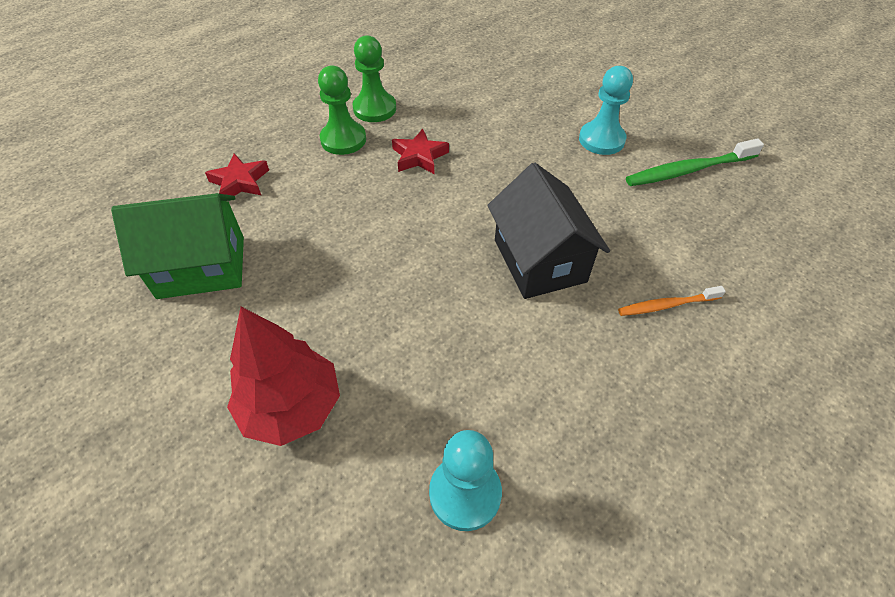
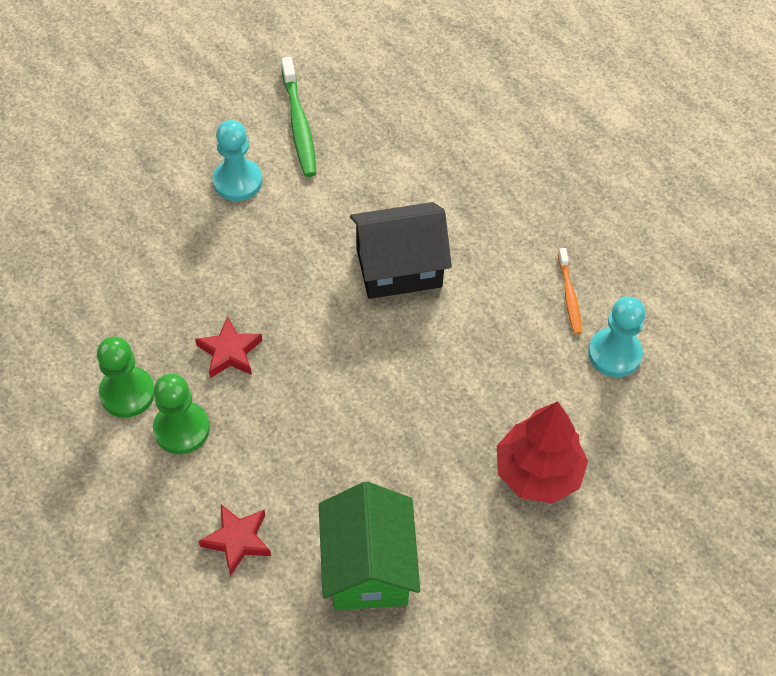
camera: 85 degrees left, 5 degrees up
orange toothbrush [618,286,726,316] -> orange toothbrush moved to [558,248,582,334]

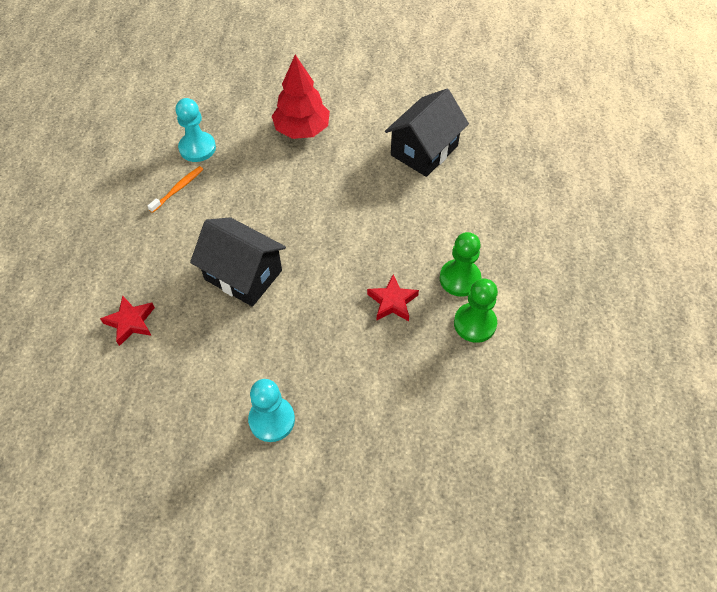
camera: 135 degrees left, 0 degrees up
red star [198,504,271,576] -> red star moved to [100,295,155,346]
green toothbrush [281,57,316,177] -> none
green house [319,482,420,610] -> black house [385,89,469,177]

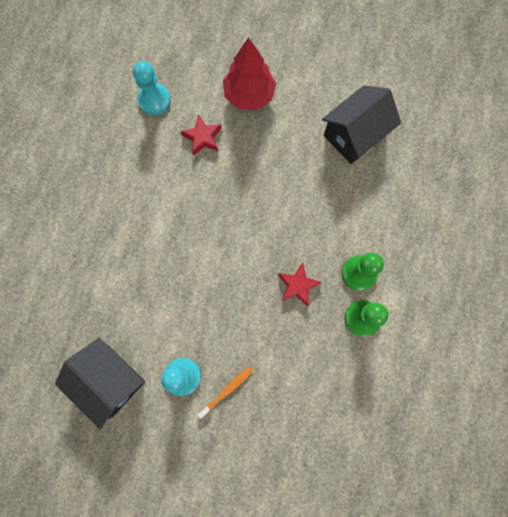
camera: 10 degrees right, 20 degrees up
red star [100,295,155,346] -> red star moved to [180,115,222,156]
orange toothbrush [148,166,203,213] -> orange toothbrush moved to [198,366,253,419]
black house [190,217,286,307] -> black house moved to [55,338,145,429]

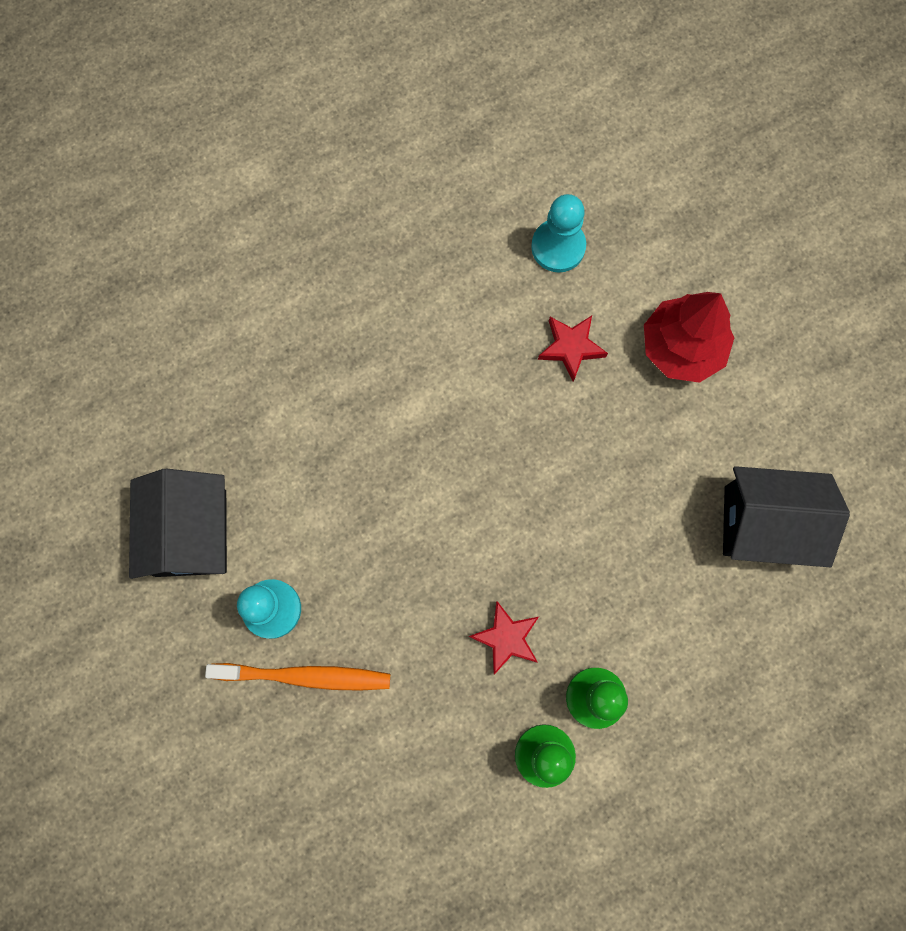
camera: 45 degrees right, 0 degrees up
orange toothbrush [198,366,253,419] -> orange toothbrush [205,663,390,691], size x1.64

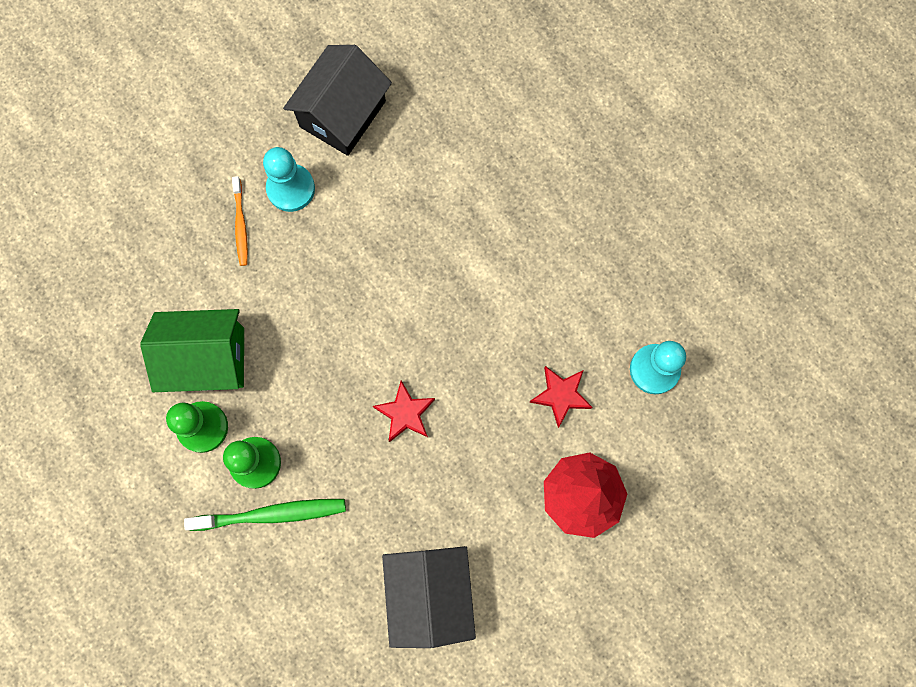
camera: 80 degrees right, 0 degrees up
black house [129,468,227,579] -> black house turned 45 degrees counterclockwise [283,45,392,156]
orange toothbrush [205,663,390,691] -> orange toothbrush [232,176,248,266], size x0.61
red star [469,601,539,675] -> red star moved to [373,381,435,442]
none -> green house [140,309,244,392]
none -> green toothbrush [184,499,346,531]

